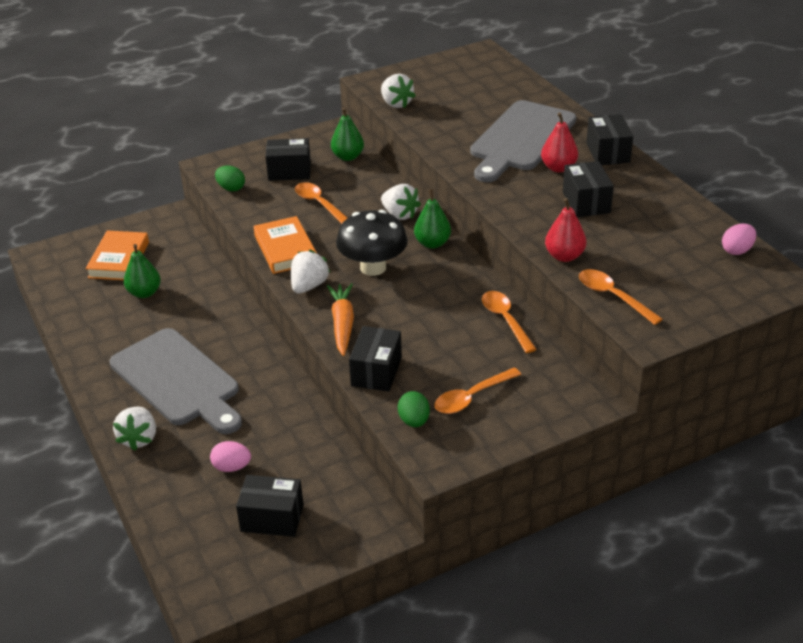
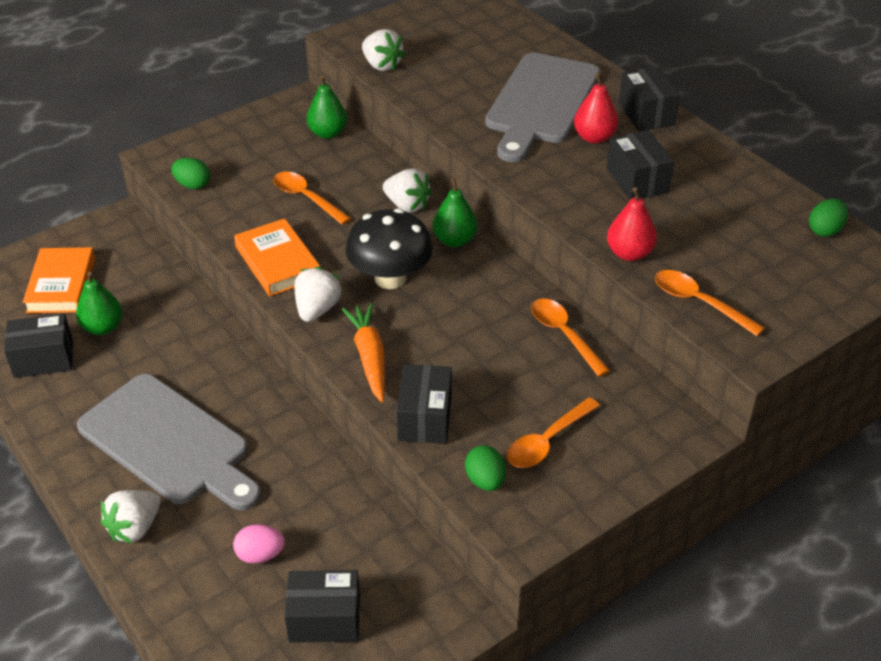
camera: 10 degrees left, 5 degrees up
white strawberry [113,407,156,451] -> white strawberry turned 45 degrees clockwise [101,490,161,543]
black box [265,138,311,181] -> black box moved to [4,313,73,378]
pink egg [722,224,756,255] -> green egg [809,199,848,237]

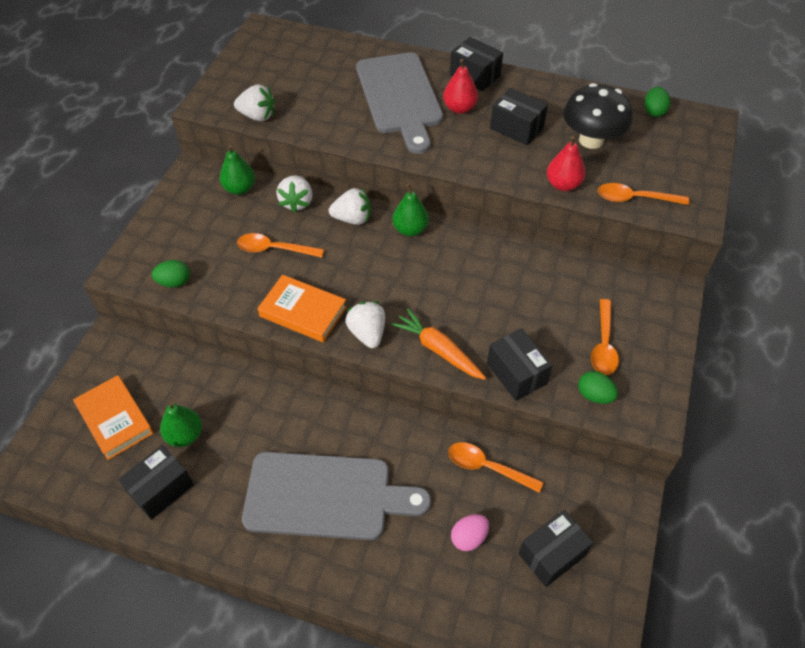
camera: 35 degrees left, 10 degrees up
white strawberry [101,490,161,543] -> white strawberry moved to [276,175,313,213]
black mushroom [346,208,433,289] -> black mushroom moved to [563,83,632,149]
orange spoon [531,298,610,377] -> orange spoon moved to [448,442,543,493]

